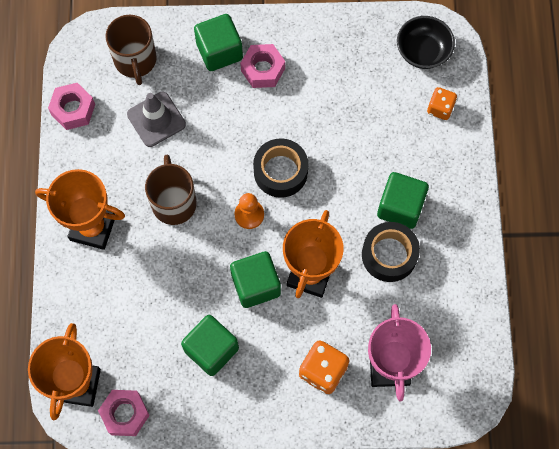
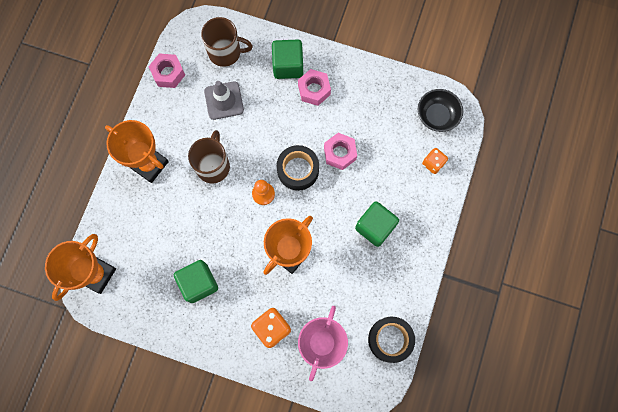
camera: 20 degrees right, 5 degrees up
pink nut [98,390,150,436] -> pink nut moved to [324,133,357,170]
brown mug [105,15,157,85] -> brown mug turned 90 degrees counterclockwise [201,17,253,67]
green cube [230,251,281,308] -> none
black tape [362,222,420,282] -> black tape moved to [368,317,415,363]

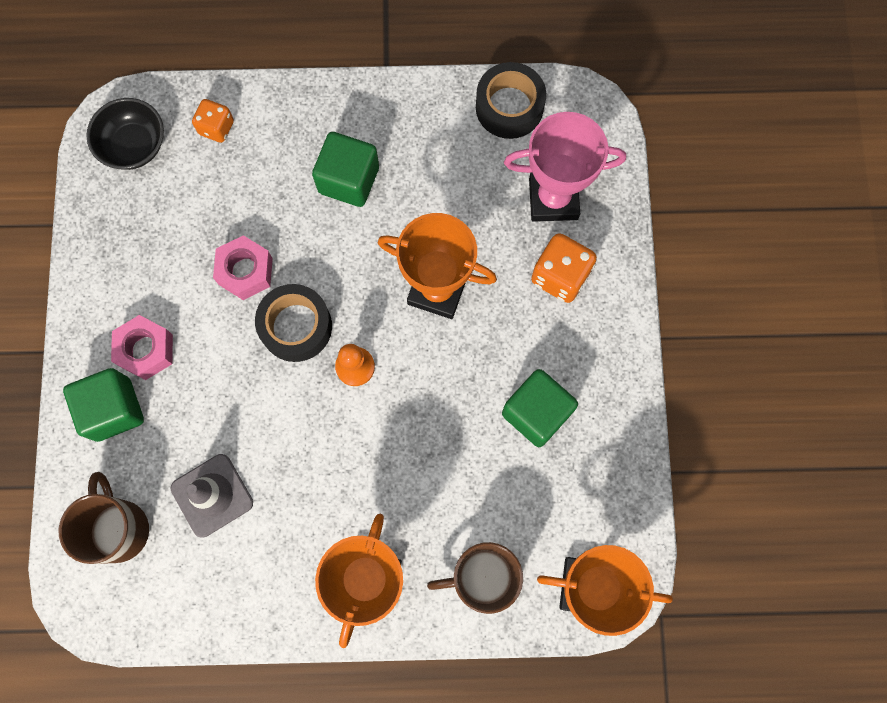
camera: 110 degrees left, 0 degrees up
pink nut [148,54,185,88] -> none
brown mug [188,130,230,184] -> brown mug moved to [427,542,523,614]

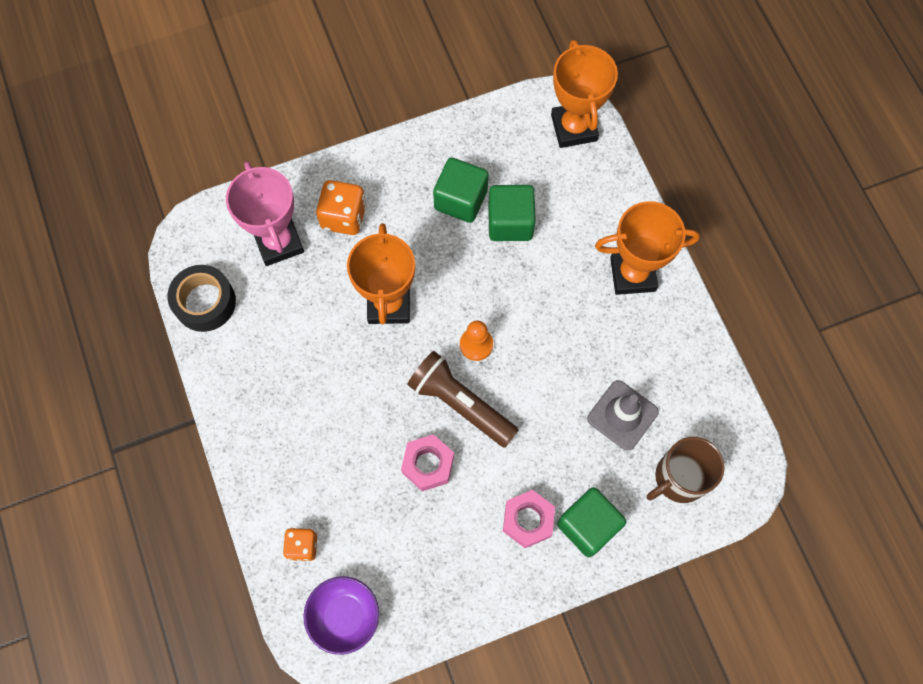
camera: 110 degrees left, 5 degrees down
black bowl [86,98,164,170] -> purple bowl [303,576,379,655]
black tape [255,284,332,362] -> brown flashlight [407,351,519,448]
green cube [312,132,379,207] -> green cube moved to [488,185,536,241]
brown mug [427,542,523,614] -> none

